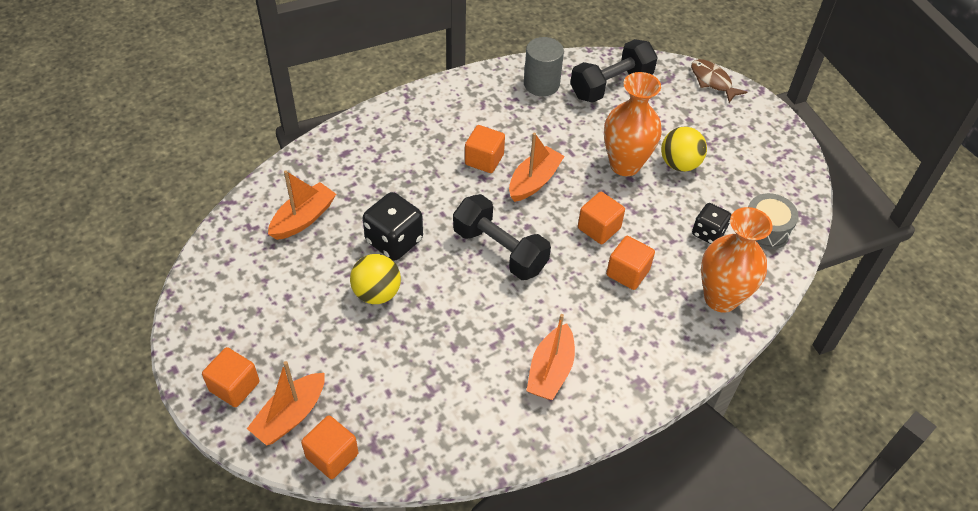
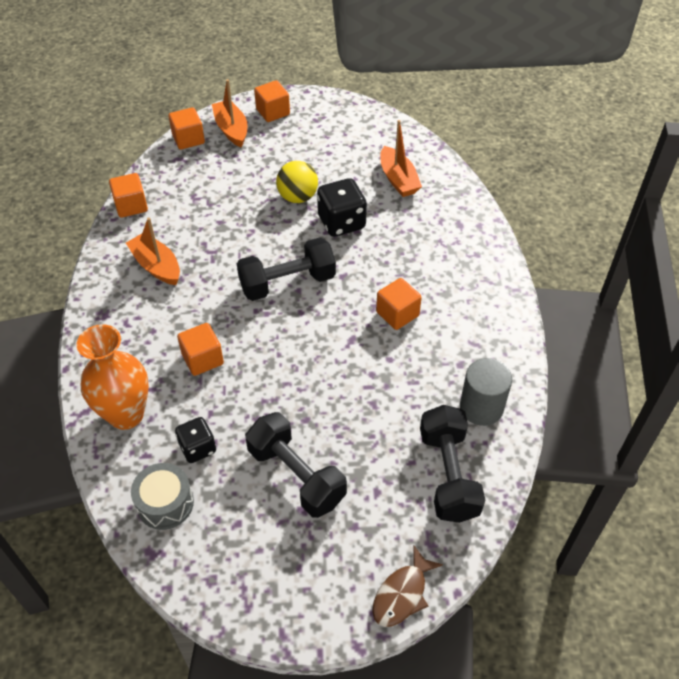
camera: 120 degrees right, 0 degrees up
orange boat [509,133,565,202] -> none
orange cube [578,192,625,244] -> orange cube moved to [109,173,148,218]
orange vase [604,72,662,176] -> none
yellow ball [661,127,707,172] -> black dumbbell [245,412,347,518]
brown fish [691,59,748,103] -> brown fish turned 135 degrees clockwise [372,546,443,627]

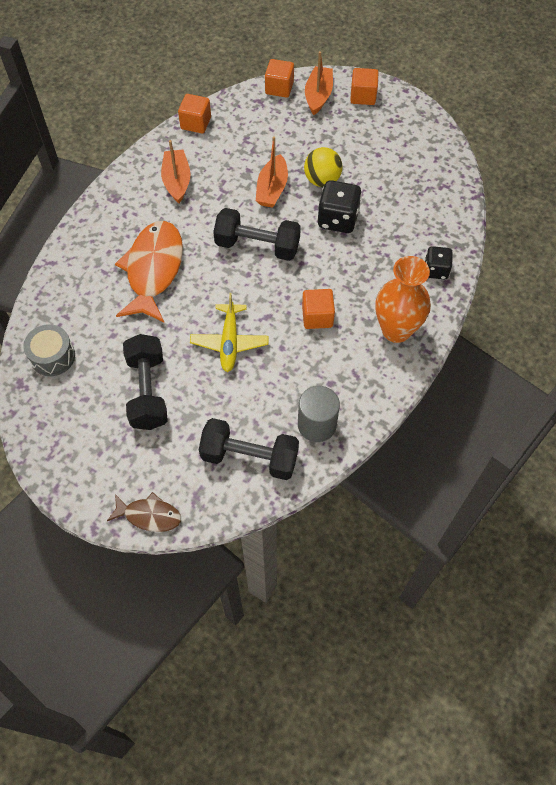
camera: 35 degrees right, 10 degrees up
orange vase [77,324,149,430] -> orange vase moved to [375,256,431,343]
black dice [175,417,216,463] -> black dice moved to [424,246,453,279]
orange cube [177,323,224,376] -> orange fish [115,221,183,323]
brown fish [372,546,443,627] -> brown fish turned 150 degrees counterclockwise [107,492,181,532]
orange boat [381,120,422,197] -> orange boat moved to [256,137,288,208]
black dumbbell [420,405,485,523] -> black dumbbell turned 75 degrees clockwise [199,418,299,480]
none -> yellow plane [190,293,269,372]

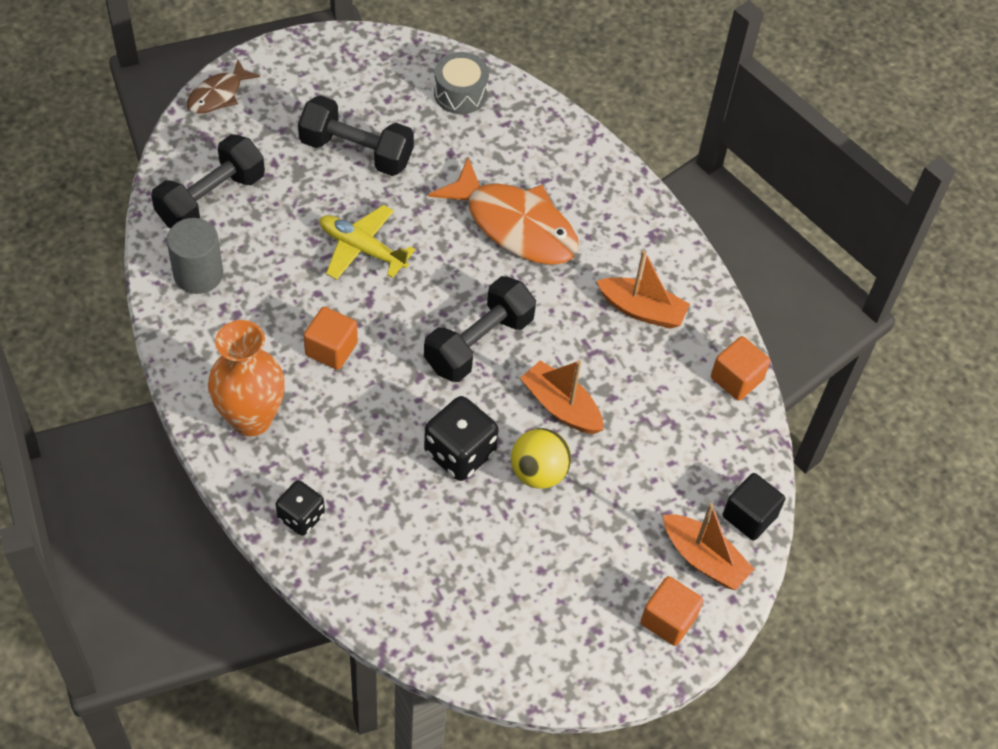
camera: 115 degrees right, 5 degrees down
orange cube [265,59,294,98] -> black cube [723,473,785,540]

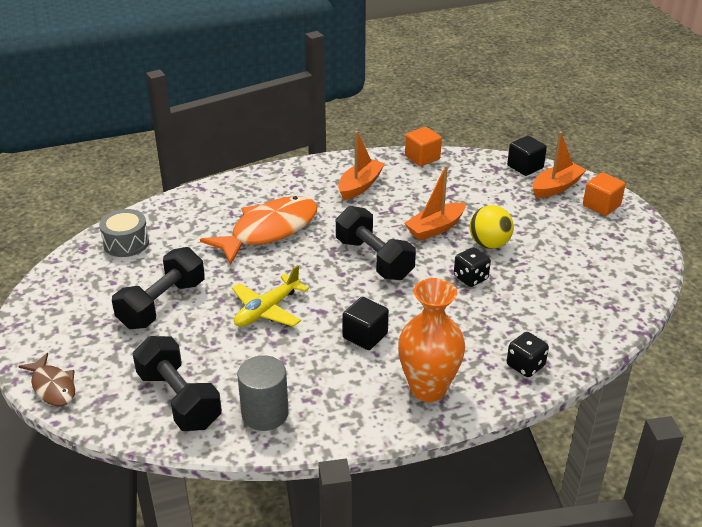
camera: 75 degrees left, 20 degrees down
orange cube [303,307,358,370] -> black cube [342,297,389,350]
black dice [424,396,499,481] -> black dice [454,247,491,287], size x0.64

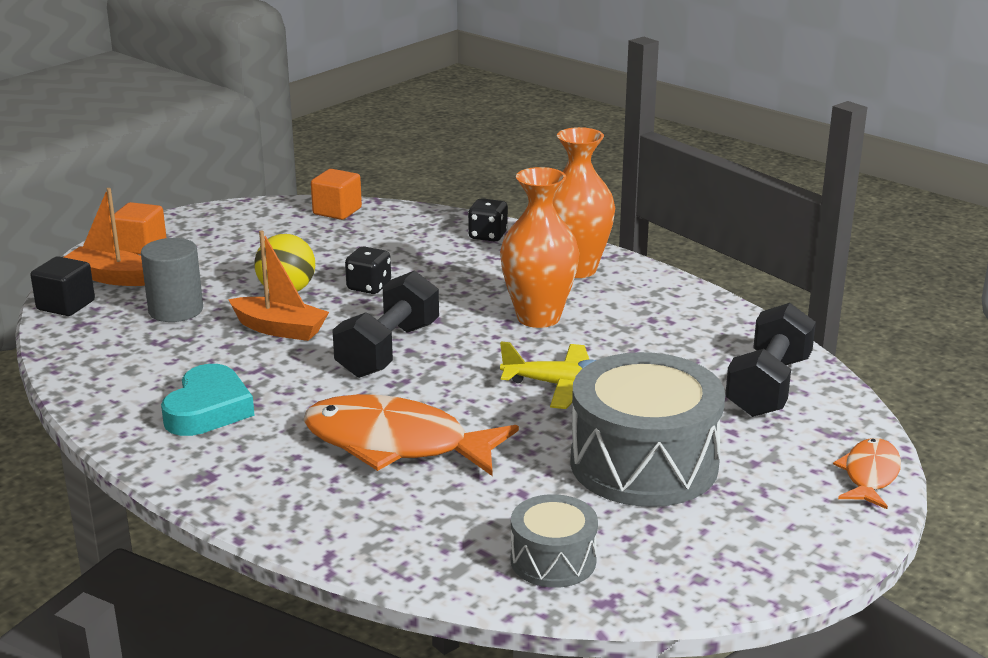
camera: 120 degrees left, 10 degrees down
brown fish [18,353,75,406] -> orange fish [833,438,901,509]
black dumbbell [112,247,205,329] -> grey drum [570,352,725,507]
grey cylinder [237,355,289,431] -> grey cylinder moved to [141,238,203,322]
orange boat [338,131,385,200] -> turquoise heart [161,364,255,436]
black cube [342,297,389,350] -> orange vase [500,167,580,328]
orange cube [405,127,442,166] -> orange cube moved to [311,169,362,220]

